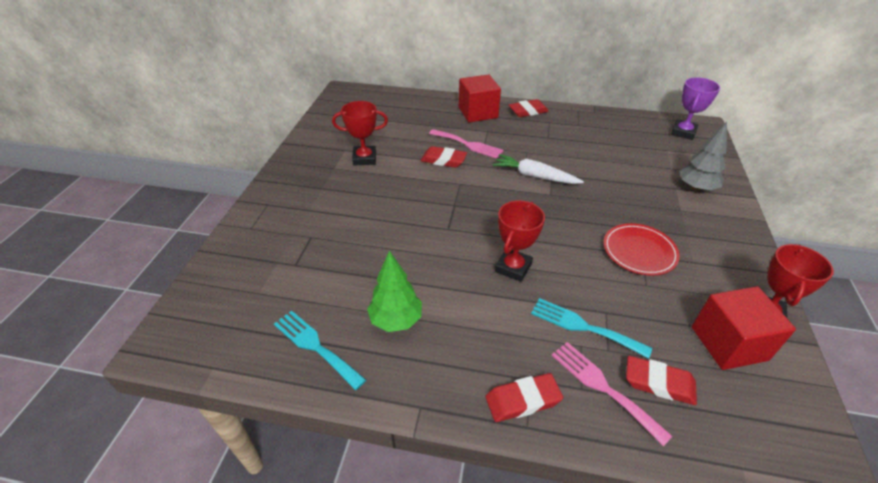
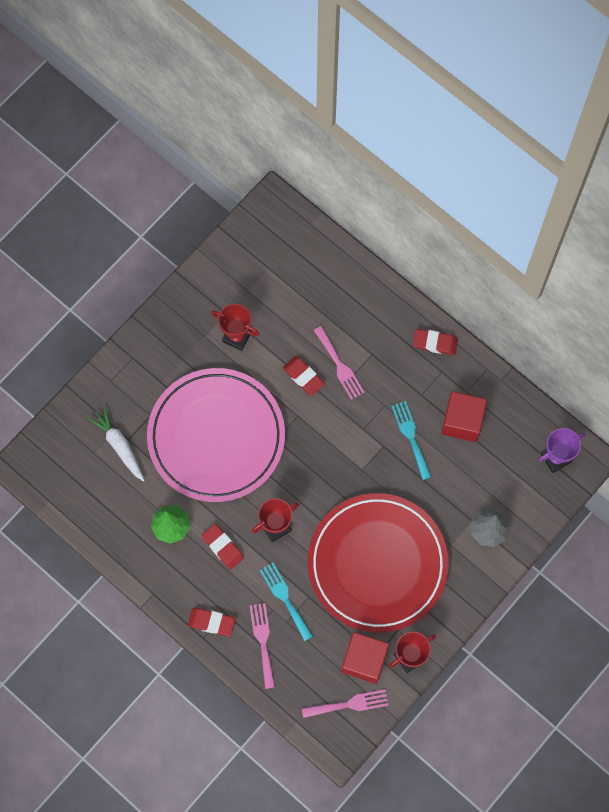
camera: 30 degrees right, 30 degrees up
turquoise fork [274,311,366,390] -> turquoise fork moved to [391,401,431,480]
red cube [459,74,501,123] -> red cube moved to [441,391,487,442]
white carrot [493,154,584,184] -> white carrot moved to [88,407,145,482]
red plate [603,223,680,276] -> red plate [308,493,449,633], size x2.33
red eraser [626,356,697,405] -> red eraser moved to [201,524,244,570]
none -> pink plate [147,368,285,502]
none -> pink fork [302,690,389,718]

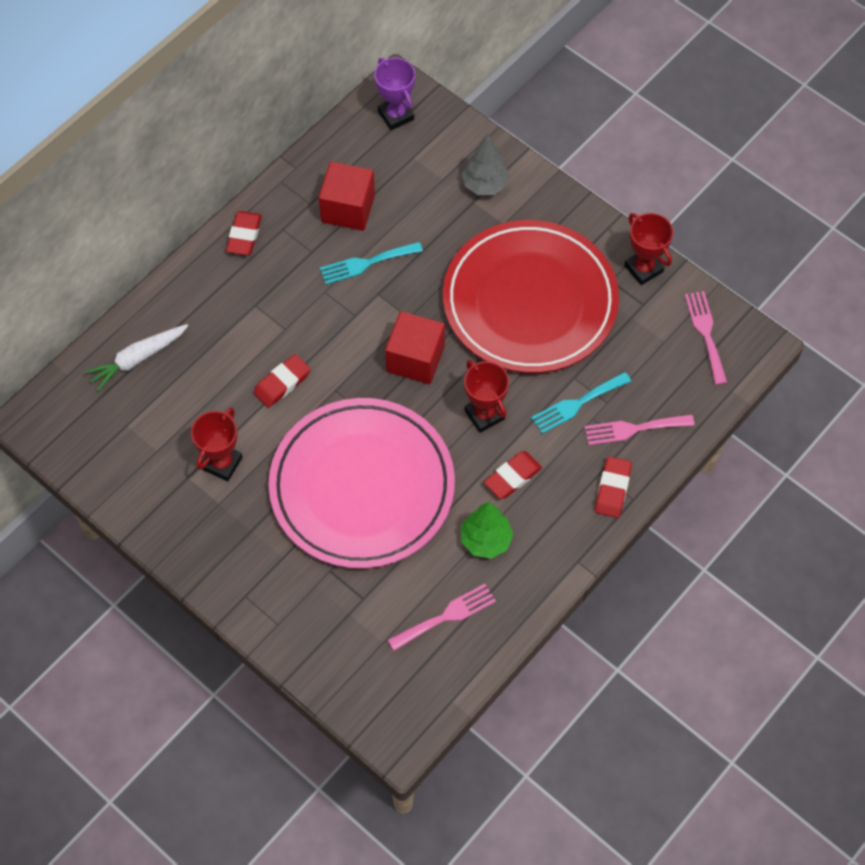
camera: 90 degrees left, 10 degrees down
white carrot [88,407,145,482] -> white carrot moved to [85,324,188,391]
pink fork [314,326,365,400] -> pink fork moved to [388,584,496,651]
red cube [341,632,389,684] -> red cube moved to [385,311,445,384]

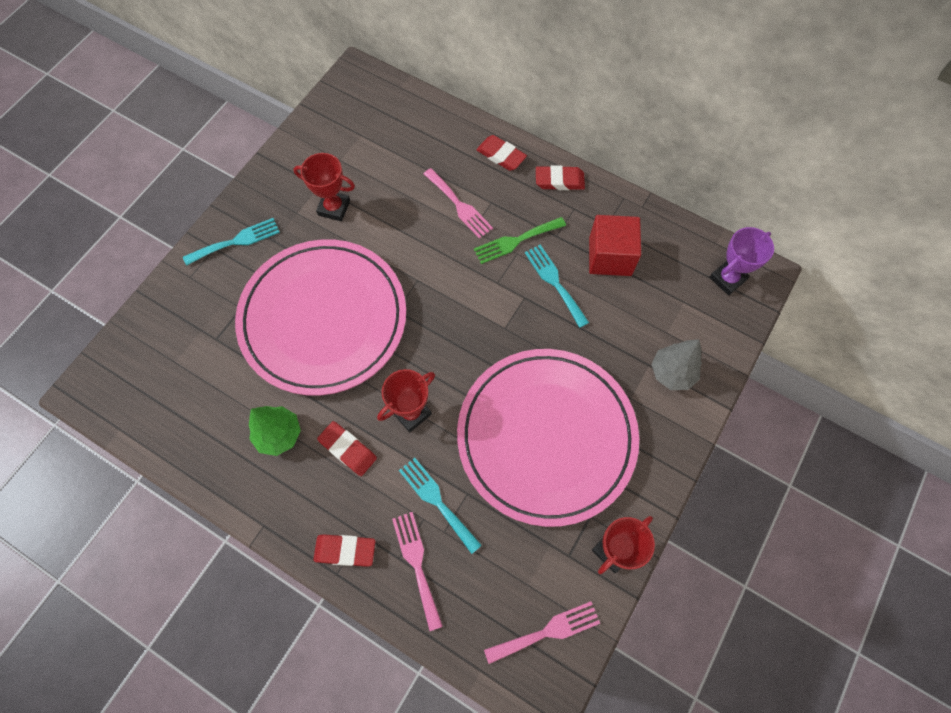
camera: 80 degrees right, 5 degrees up
white carrot [85,324,188,391] -> none
red eraser [253,354,311,408] -> red eraser moved to [476,135,527,171]
red cube [385,311,445,384] -> none
pink fork [388,584,496,651] -> pink fork moved to [424,168,493,239]
red plate [443,220,619,373] -> pink plate [457,349,639,527]
none -> turquoise fork [183,218,280,266]
none -> green fork [474,217,566,264]

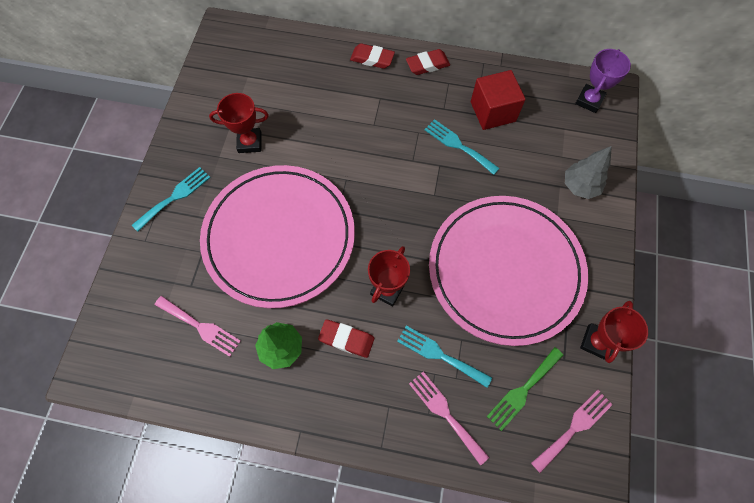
camera: 20 degrees left, 0 degrees up
red eraser [313,534,375,566] -> none
pink fork [424,168,493,239] -> pink fork moved to [155,296,241,357]
green fork [474,217,566,264] -> green fork moved to [487,347,563,431]

